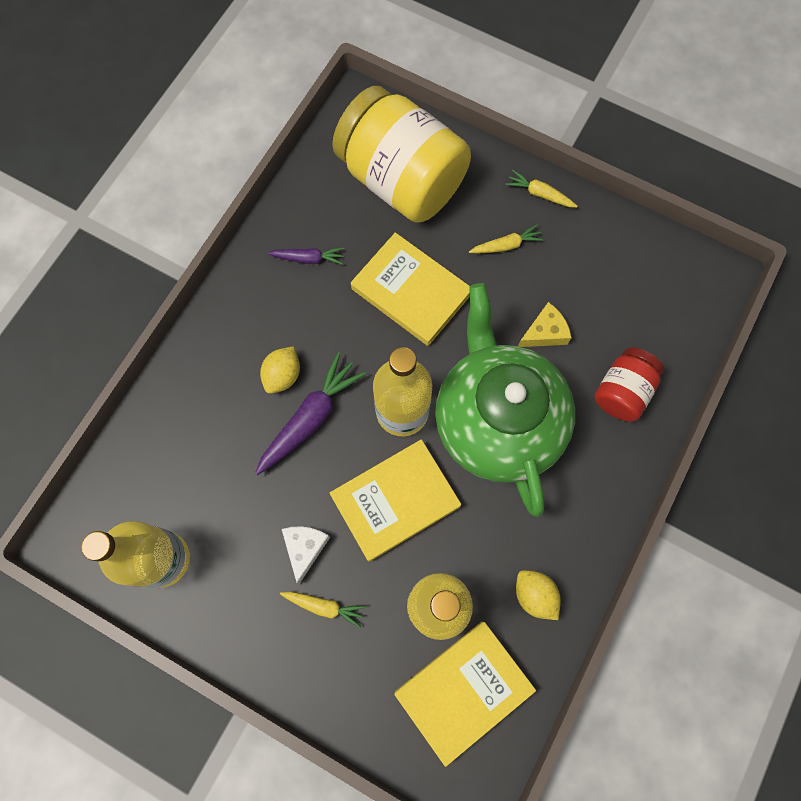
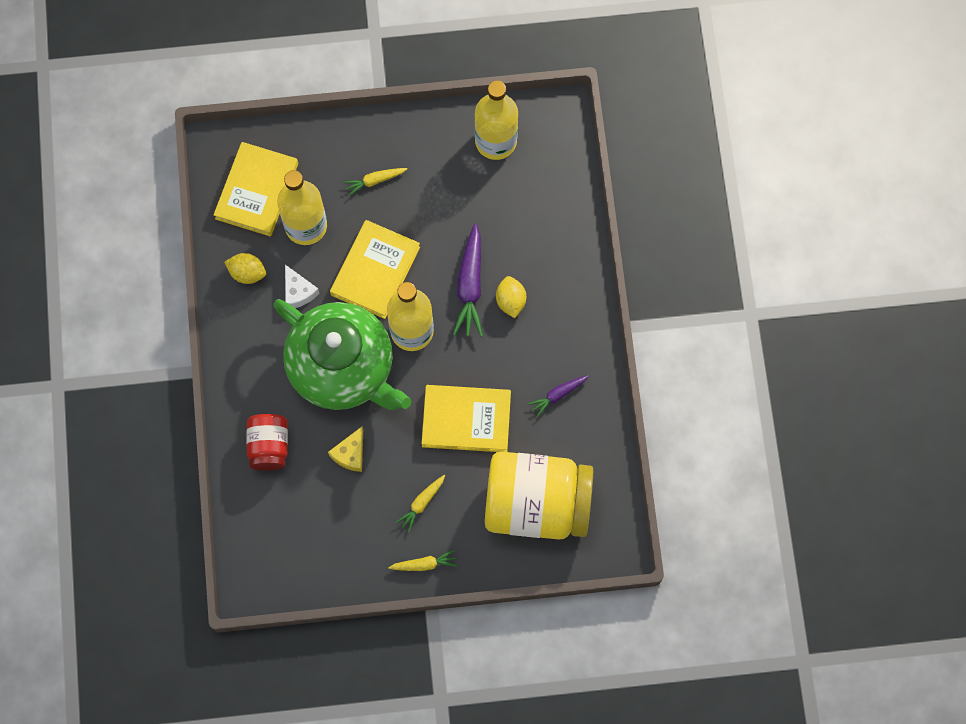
camera: 145 degrees right, 0 degrees up
white cheese [282,526,330,584] -> white cheese moved to [285,265,319,308]

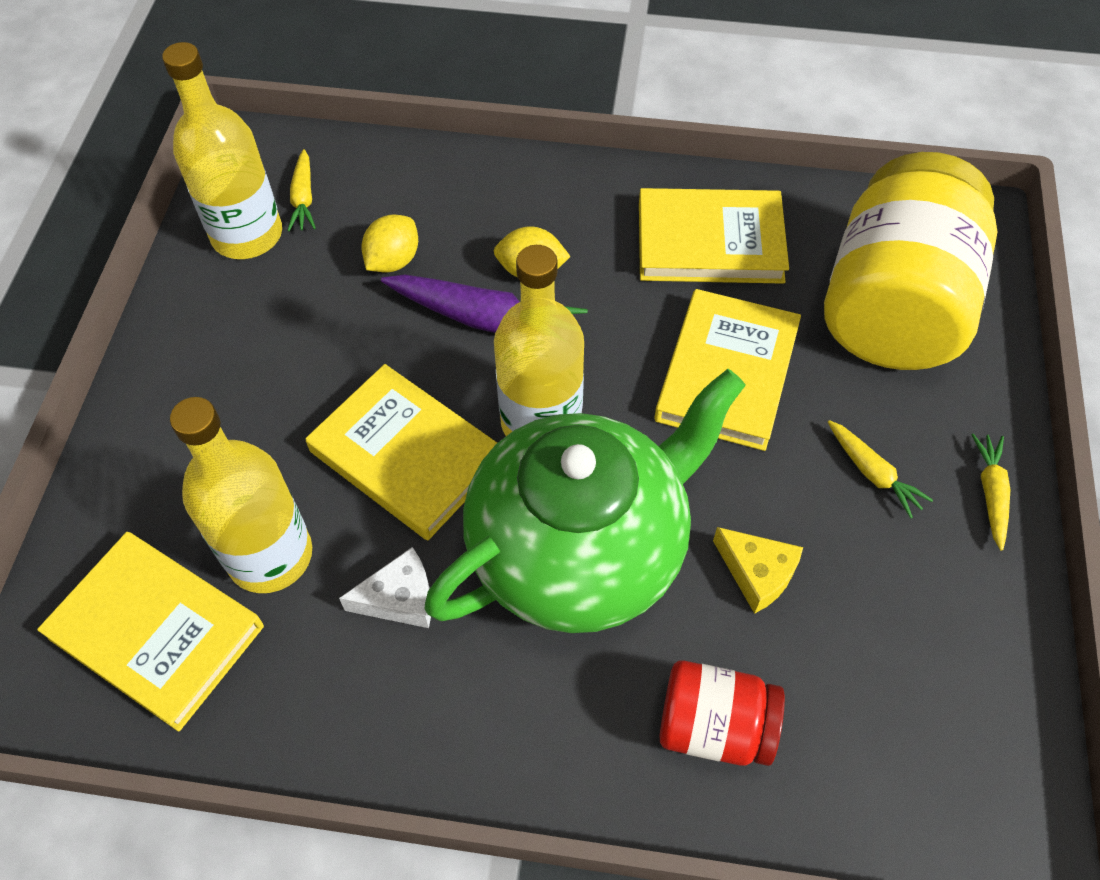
camera: 75 degrees left, 15 degrees down
yellow lemon [224,253,266,284] -> yellow lemon moved to [362,214,418,273]
yellow carrot [344,168,407,196] -> yellow carrot moved to [287,149,316,231]
purple carrot [528,375,589,417] -> yellow book [639,188,789,284]

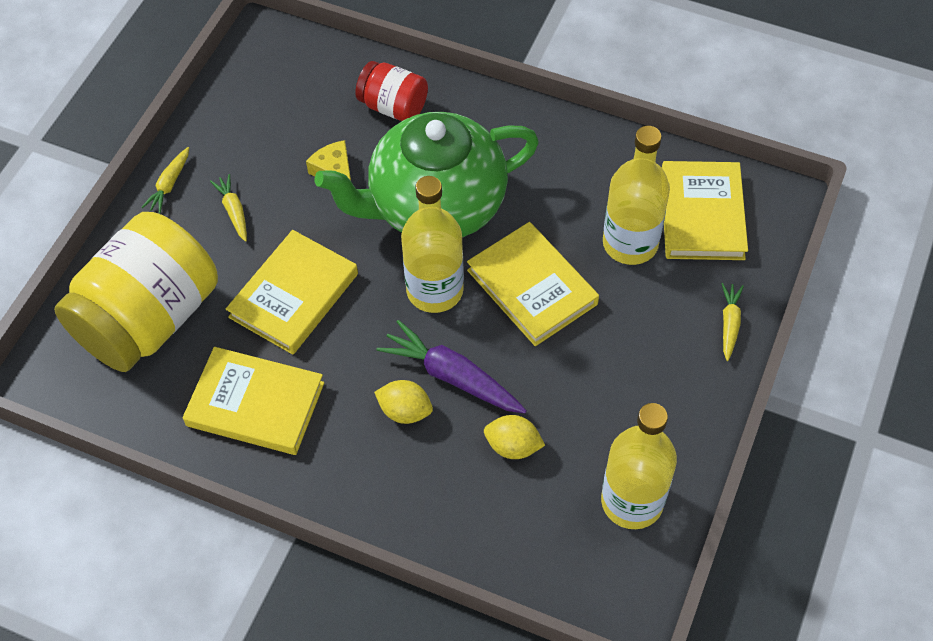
camera: 165 degrees left, 0 degrees up
yellow book [37,532,264,732] -> yellow book turned 45 degrees clockwise [662,161,748,260]
yellow carrot [287,149,316,231] -> yellow carrot moved to [721,283,744,361]
white cheese [339,547,431,628] -> none
yellow lemon [362,214,418,273] -> yellow lemon turned 60 degrees clockwise [484,415,545,459]

